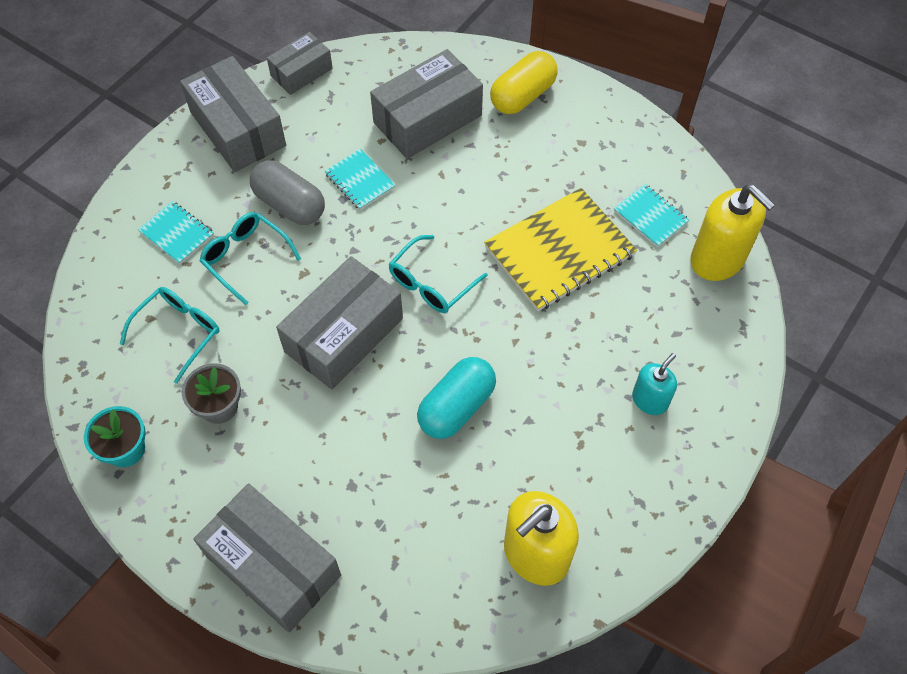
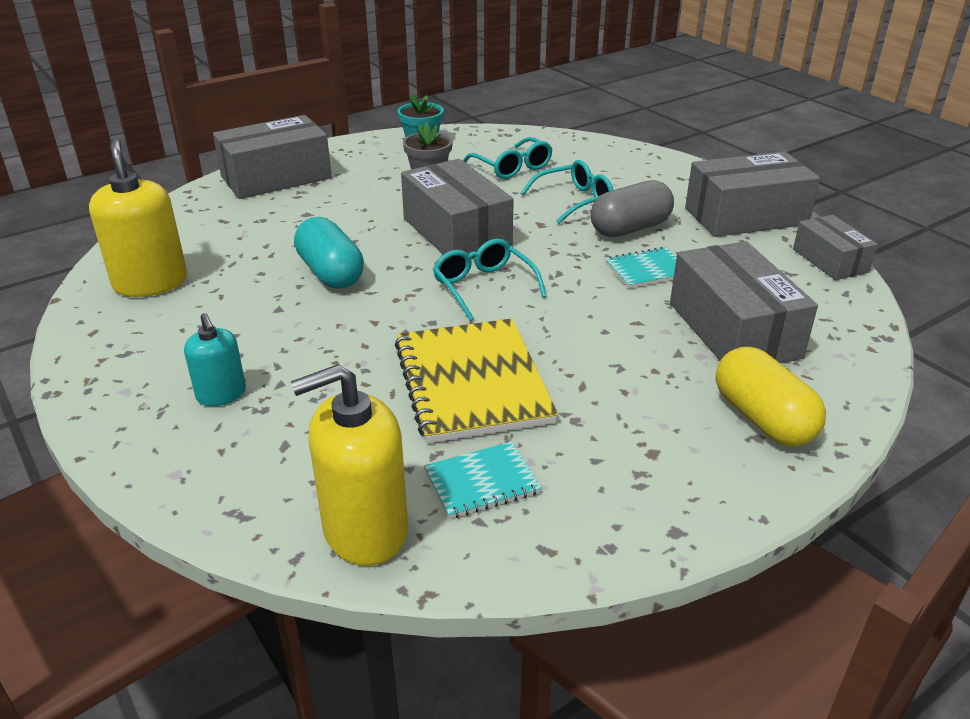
camera: 110 degrees right, 25 degrees down
turquoise notebook [138,201,214,264] -> none

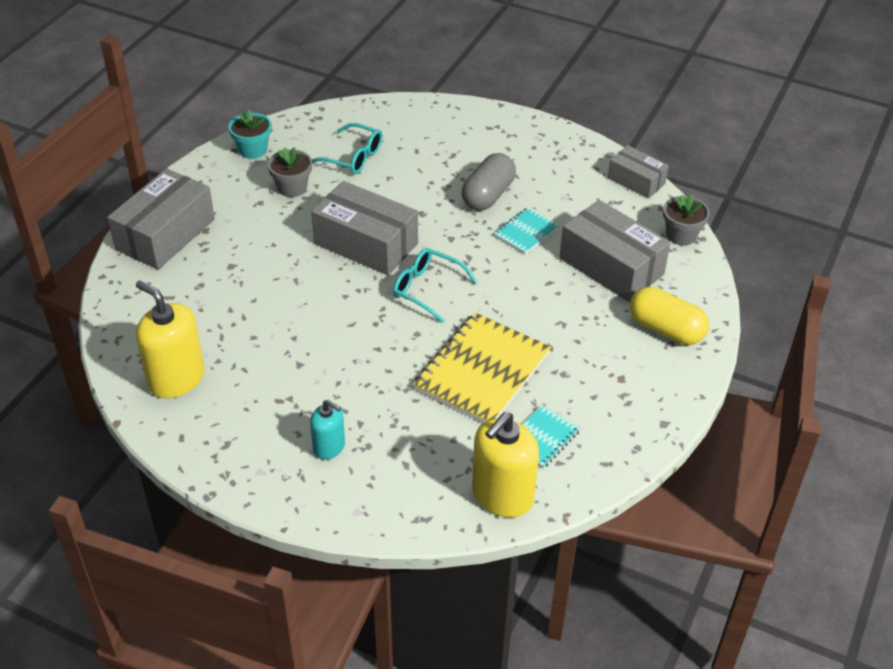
camera: 30 degrees left, 10 degrees up
turquoise capsule [294,217,364,289] -> none
yellow notebook [395,319,558,443] -> yellow notebook turned 75 degrees clockwise [413,313,551,423]
turquoise glasses [521,160,613,224] -> none
grey box [685,151,820,237] -> none
none -> grey flower pot [663,194,710,245]

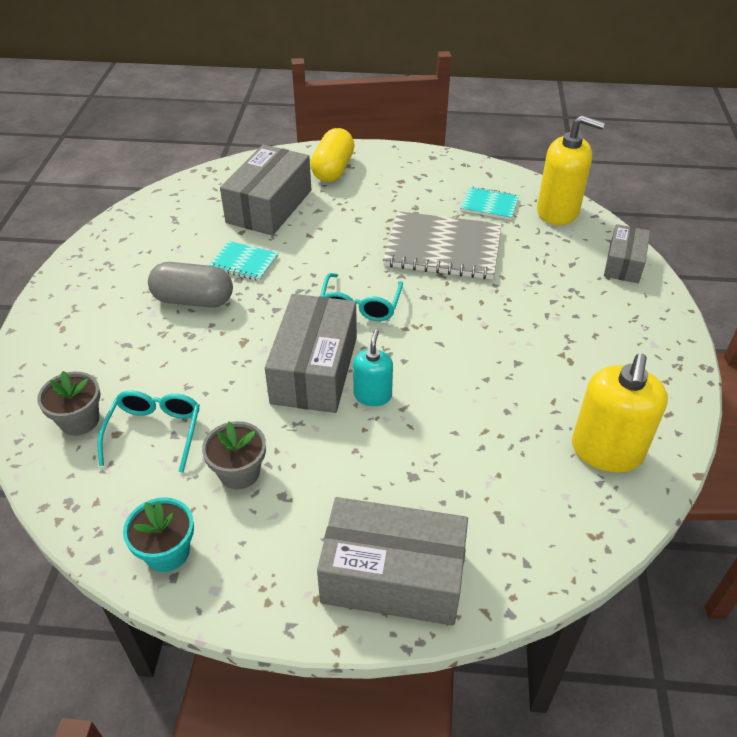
camera: 110 degrees left, 0 degrees up
turquoise soap dispenser [310,400,345,460] -> turquoise soap dispenser moved to [353,330,393,406]
yellow notebook [413,313,551,423] -> grey notebook [383,211,502,279]
grey box [608,145,669,199] -> grey box moved to [604,224,650,283]
grey flower pot [663,194,710,245] -> grey flower pot moved to [37,371,100,436]

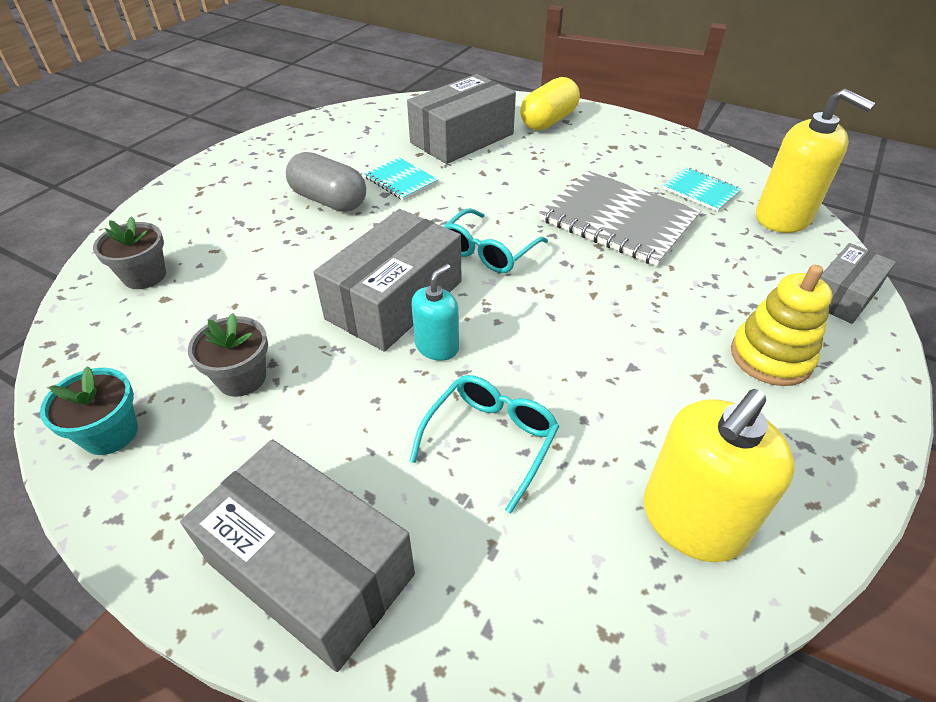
camera: 25 degrees right, 0 degrees up
turquoise glasses [97,391,200,473] -> turquoise glasses moved to [410,375,560,513]
none -> yellow stacking toy [731,265,832,386]

